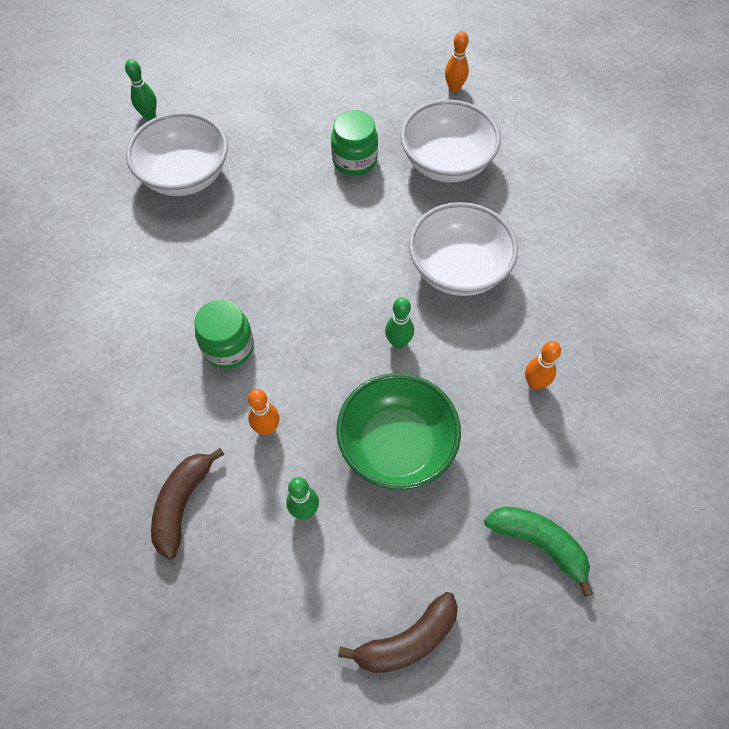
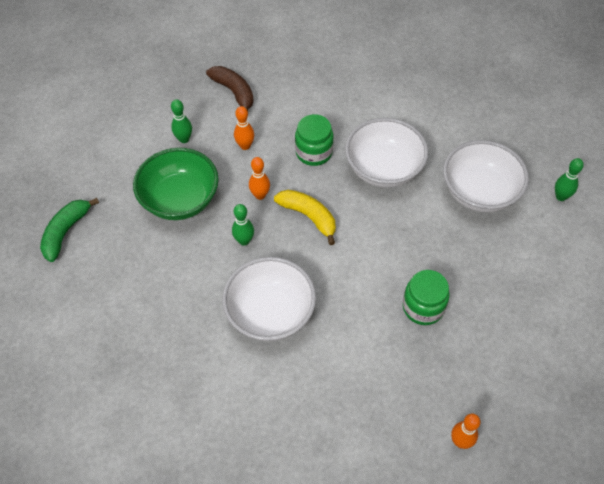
camera: 125 degrees right, 5 degrees down
brown banana [338,592,458,673] -> none
white bowl [400,100,501,182] -> white bowl moved to [345,118,428,188]
green banana [484,506,593,597] -> green banana turned 135 degrees clockwise [40,198,99,262]
orange bowling pin [525,341,561,390] -> orange bowling pin moved to [249,157,270,200]
none -> yellow banana [274,190,336,245]

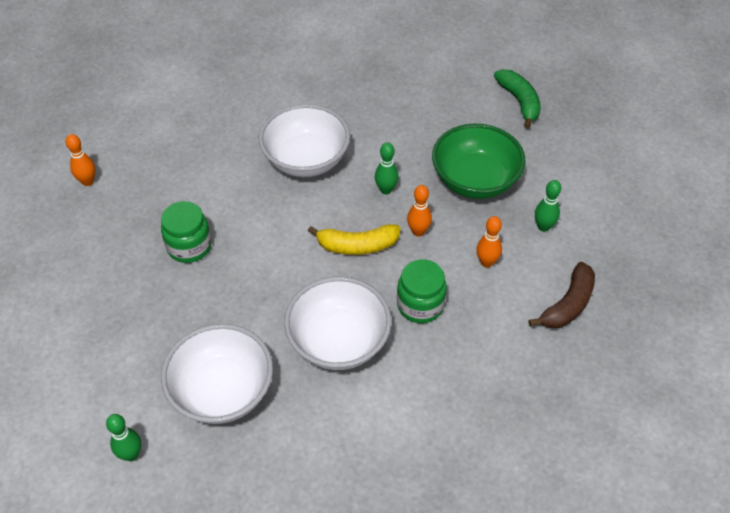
camera: 135 degrees right, 5 degrees down
brown banana [206,66,254,111] -> brown banana turned 60 degrees counterclockwise [528,262,595,328]

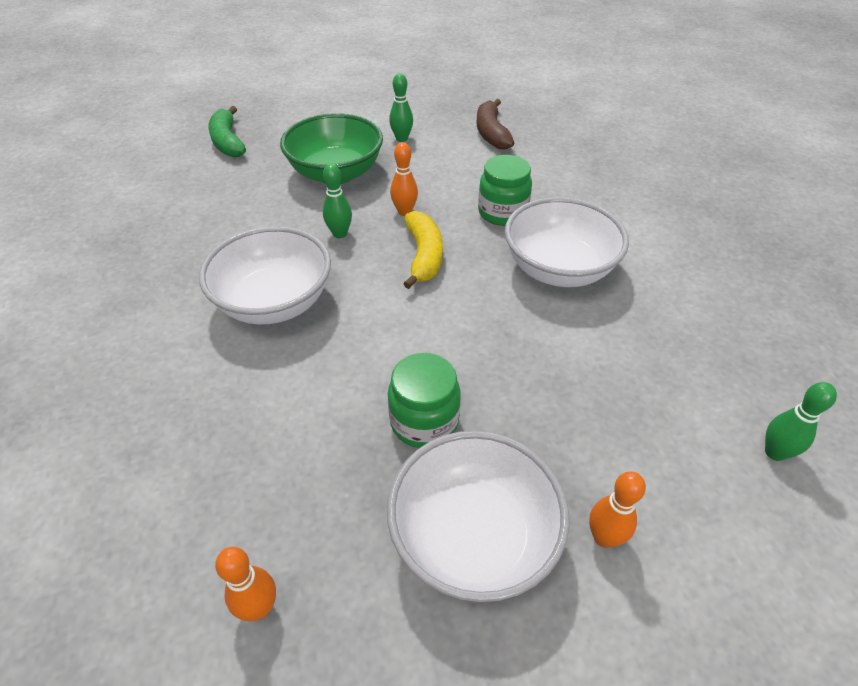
camera: 90 degrees left, 5 degrees down
white bowl [161,324,273,424] -> white bowl moved to [387,431,569,602]
orange bowling pin [476,216,502,267] -> orange bowling pin moved to [589,471,646,548]
green banana [494,69,541,128] -> green banana turned 90 degrees counterclockwise [208,106,246,157]
brown banana [528,262,595,328] -> brown banana turned 135 degrees counterclockwise [477,99,514,150]

